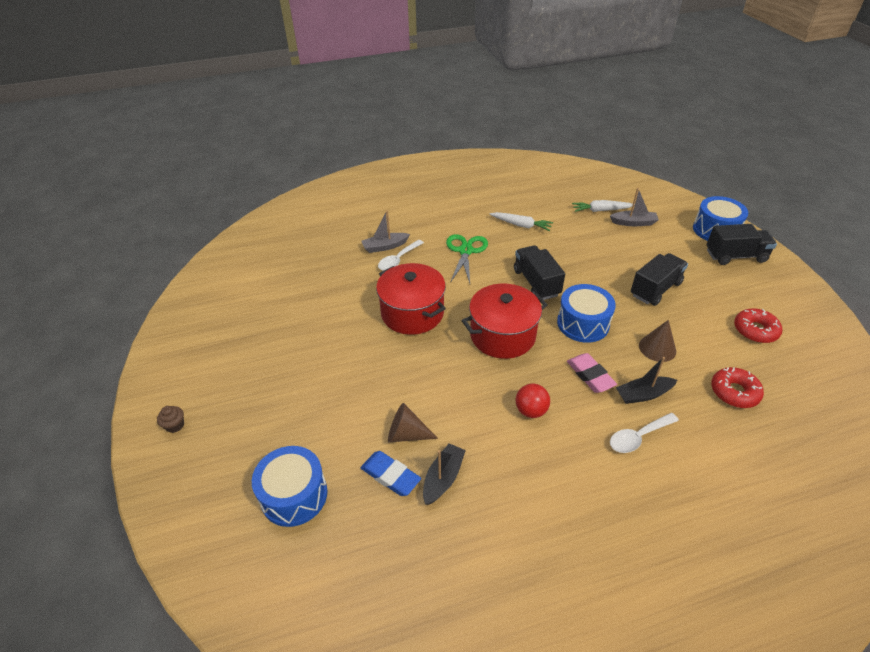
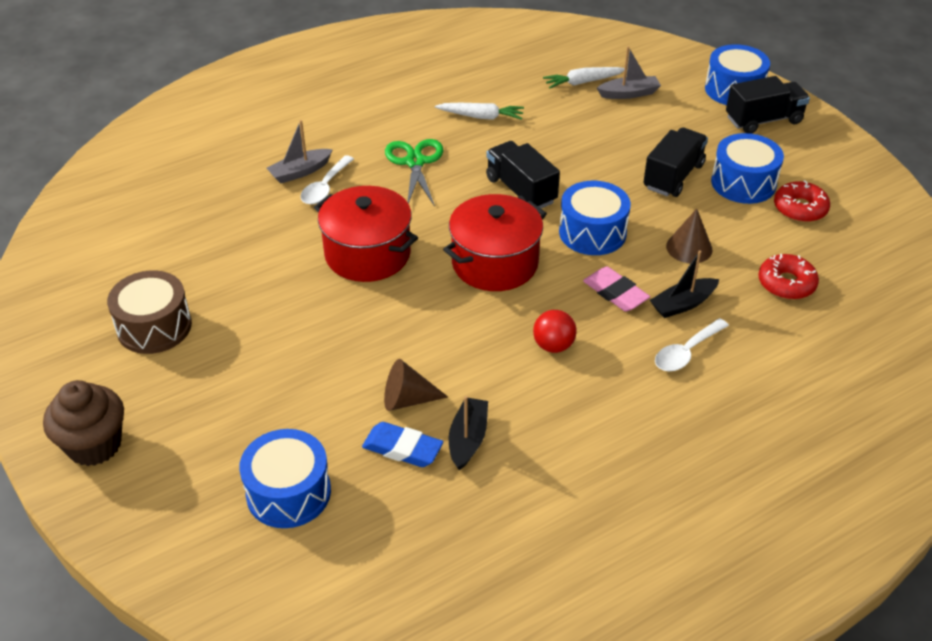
camera: 15 degrees left, 0 degrees up
brown cupcake [157,406,184,433] -> brown cupcake [43,380,124,466], size x2.24
none -> brown drum [107,270,192,354]
none -> blue drum [711,133,784,204]

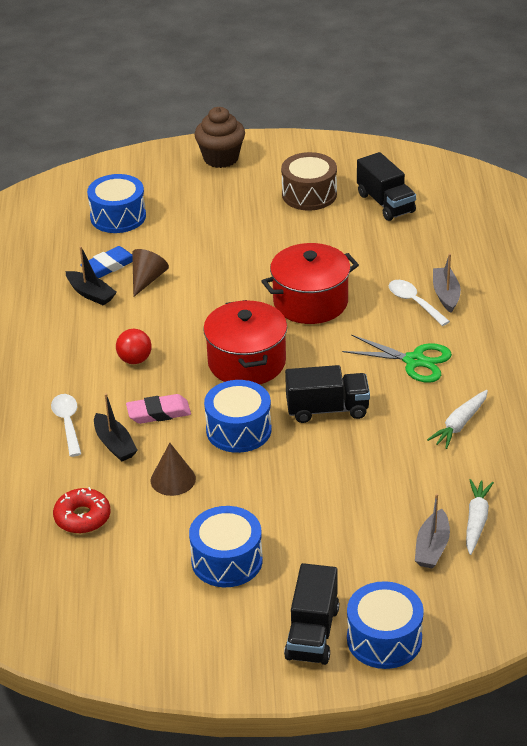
camera: 120 degrees right, 5 degrees down
black truck [644,127,708,197] -> black truck moved to [357,152,416,221]
black boat [650,250,719,318] -> black boat turned 150 degrees clockwise [94,393,138,462]
red donut [774,180,830,222] -> none

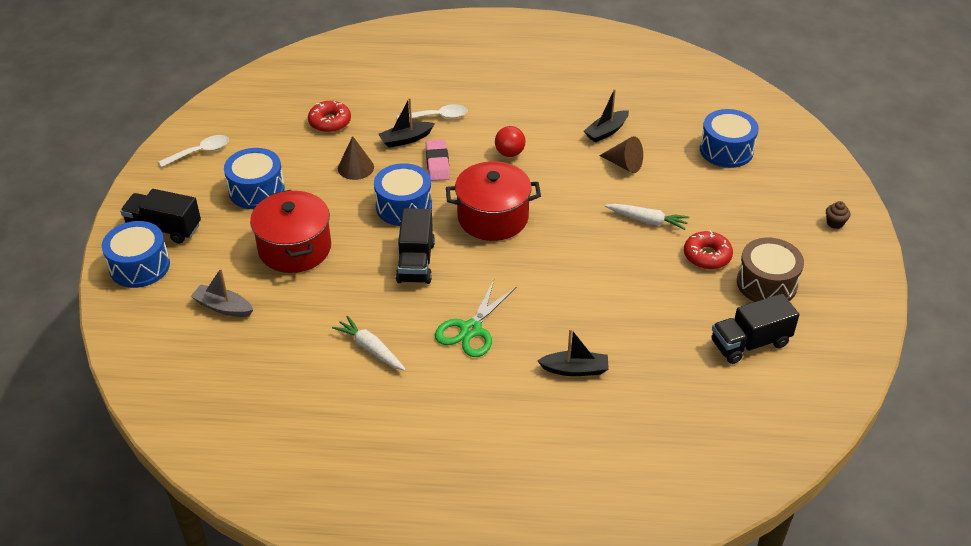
camera: 95 degrees right, 5 degrees up
blue eraser [80,246,133,278] -> none
brown cupcake [194,107,245,168] -> brown cupcake [826,201,850,229], size x0.45
red pot [261,243,359,324] -> red pot moved to [250,190,331,273]
white spoon [389,280,450,326] -> white spoon moved to [158,135,229,167]
grey boat [433,253,461,313] -> black boat [537,328,609,376]
white carrot [466,479,494,555] -> white carrot moved to [604,204,689,230]
none -> red donut [684,230,733,269]

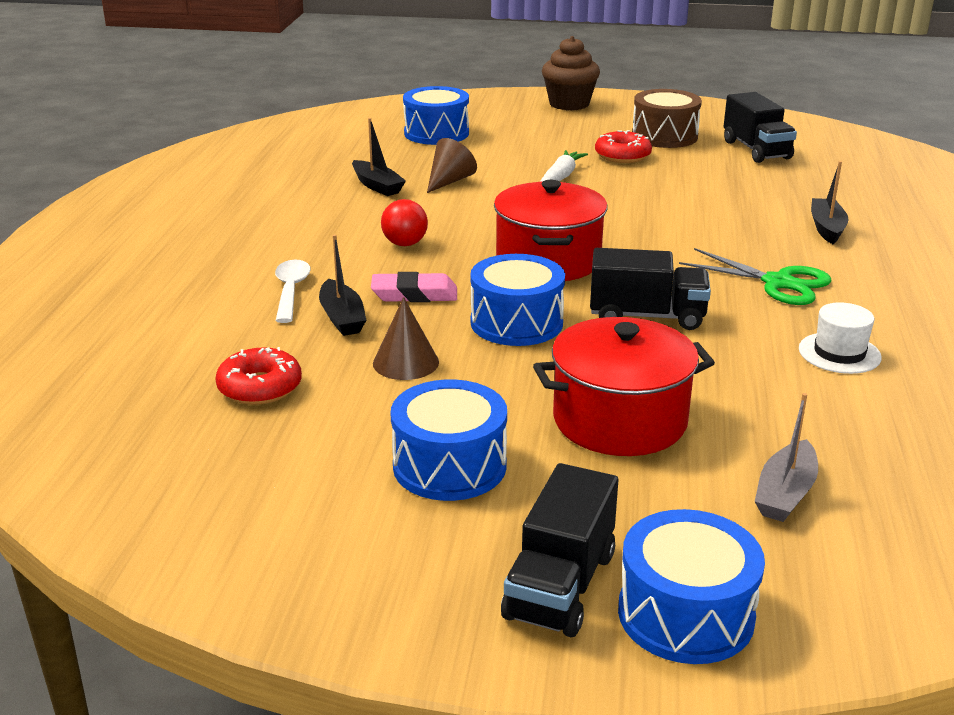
camera: 85 degrees left, 15 degrees down
white spoon [158,135,229,167] -> none
white carrot [332,316,406,371] -> white hat [799,302,882,374]
brown cupcake [826,201,850,229] -> brown cupcake [542,36,600,110], size x2.24

